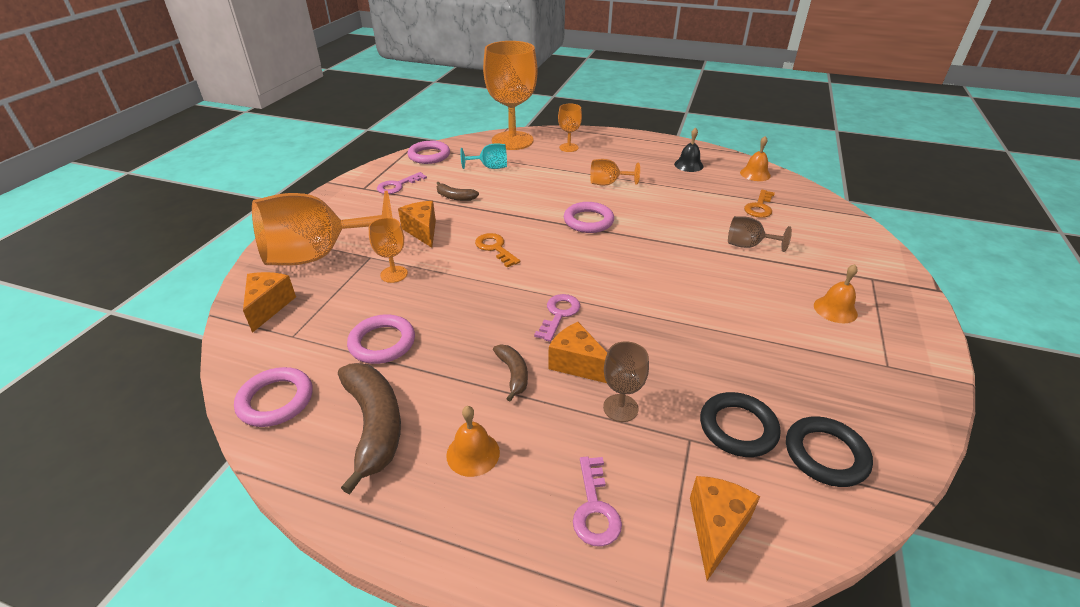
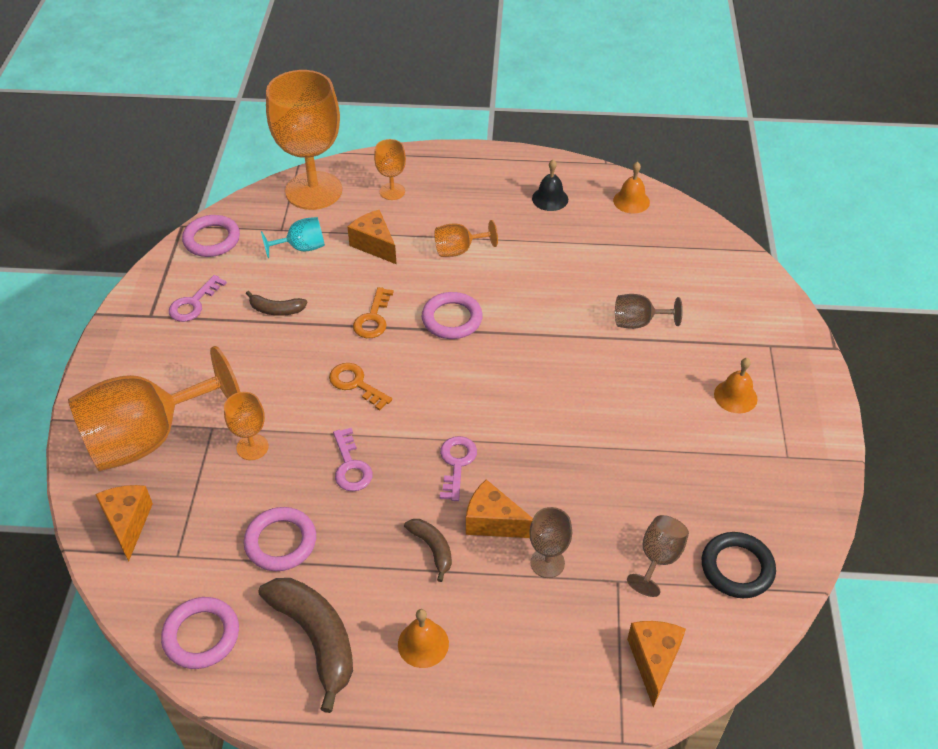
camera: 15 degrees left, 10 degrees up
orange cheese [398,201,436,248] -> orange cheese moved to [347,210,397,264]
pink key [573,456,622,547] -> pink key moved to [333,428,373,491]
black ring [700,392,781,457] -> brown goblet [627,515,689,597]
orange key [744,190,775,218] -> orange key moved to [353,287,394,338]

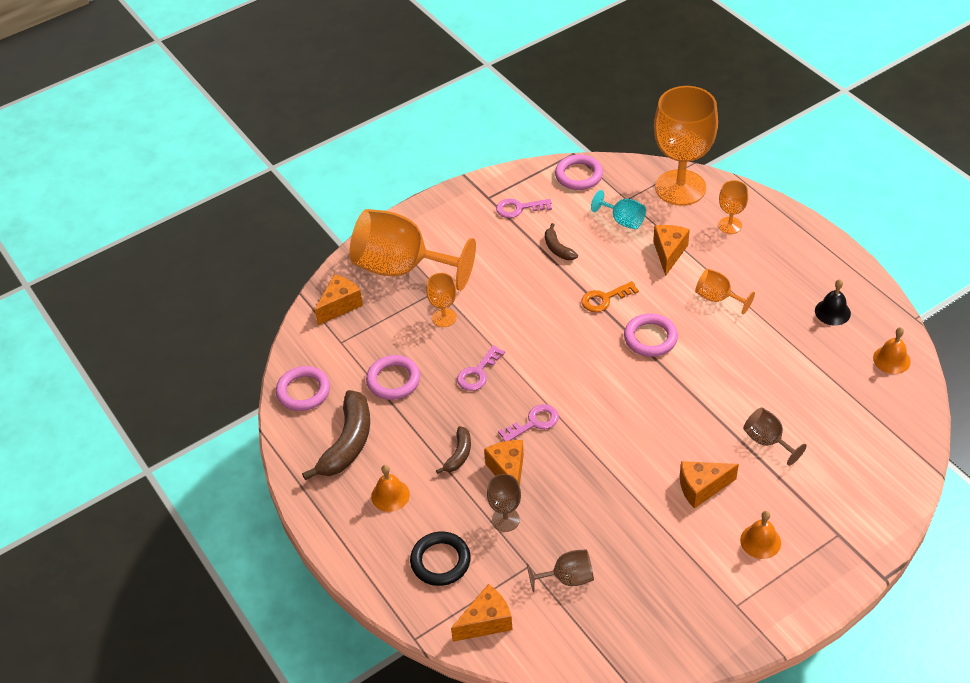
camera: 55 degrees right, 0 degrees up
orange key [329,363,392,410] -> none
black ring [702,532,776,598] -> black ring moved to [410,531,471,586]
none -> orange cheese [680,461,739,508]

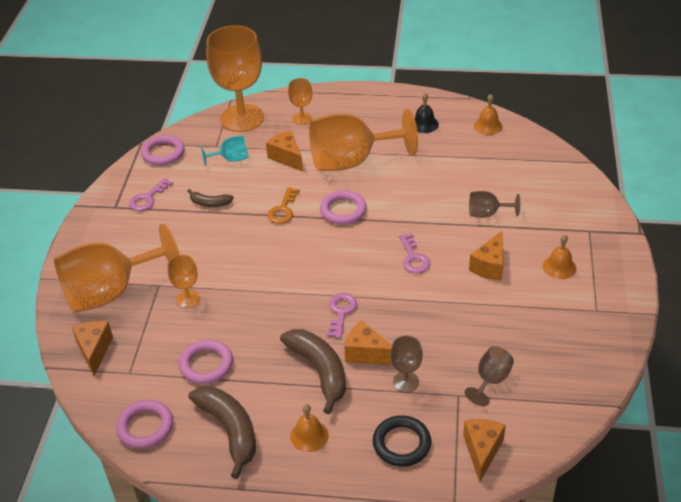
camera: 50 degrees left, 5 degrees down
brown banana [436,426,471,474] -> brown banana [280,329,346,414], size x1.91
pink key [457,345,505,391] -> pink key moved to [399,233,430,274]
orange goblet [695,269,755,315] -> orange goblet [309,109,418,171], size x2.21

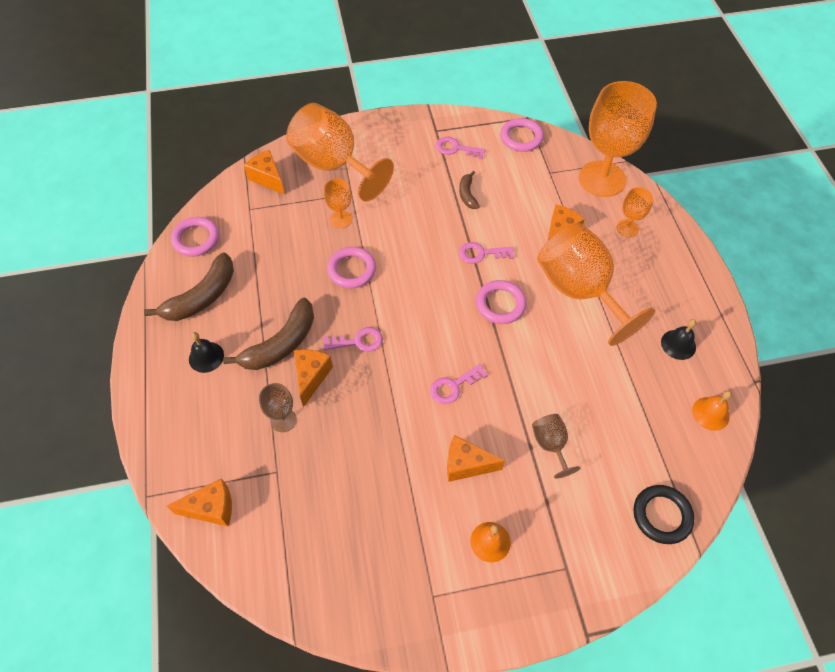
camera: 70 degrees right, 15 degrees up
orange cheese [72,321,113,376] -> orange cheese turned 105 degrees counterclockwise [244,150,285,195]
pink ring [179,340,233,384] -> pink ring moved to [327,247,376,288]
turquoise goblet [200,136,248,166] -> none
orange key [267,187,300,224] -> pink key [459,242,514,264]
orange bell [290,404,329,452] -> black bell [189,332,224,373]
black ring [373,415,431,467] -> black ring moved to [634,485,694,544]
brown goblet [465,346,514,406] -> none

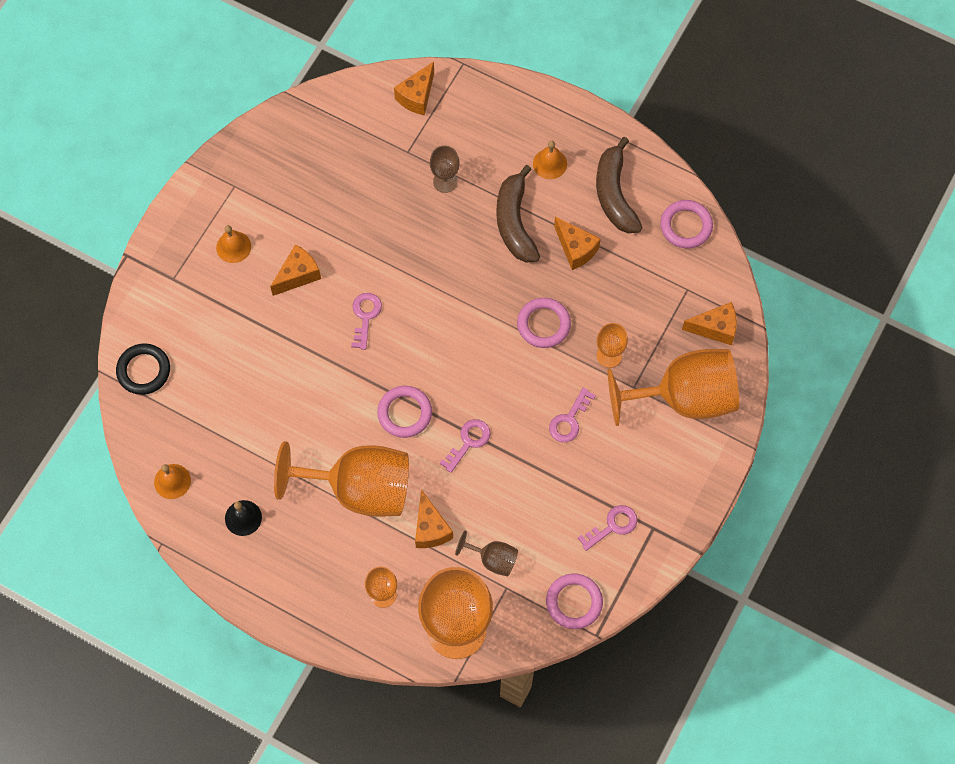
camera: 130 degrees right, 10 degrees up
black bell [189,332,224,373] -> orange bell [533,141,567,179]
orange cheese [294,349,333,407] -> orange cheese moved to [554,217,601,270]
pink key [323,327,383,352] -> pink key moved to [549,387,596,442]
brown banana [459,171,480,209] -> none
brown goblet [532,414,580,479] -> brown goblet moved to [455,531,518,576]

